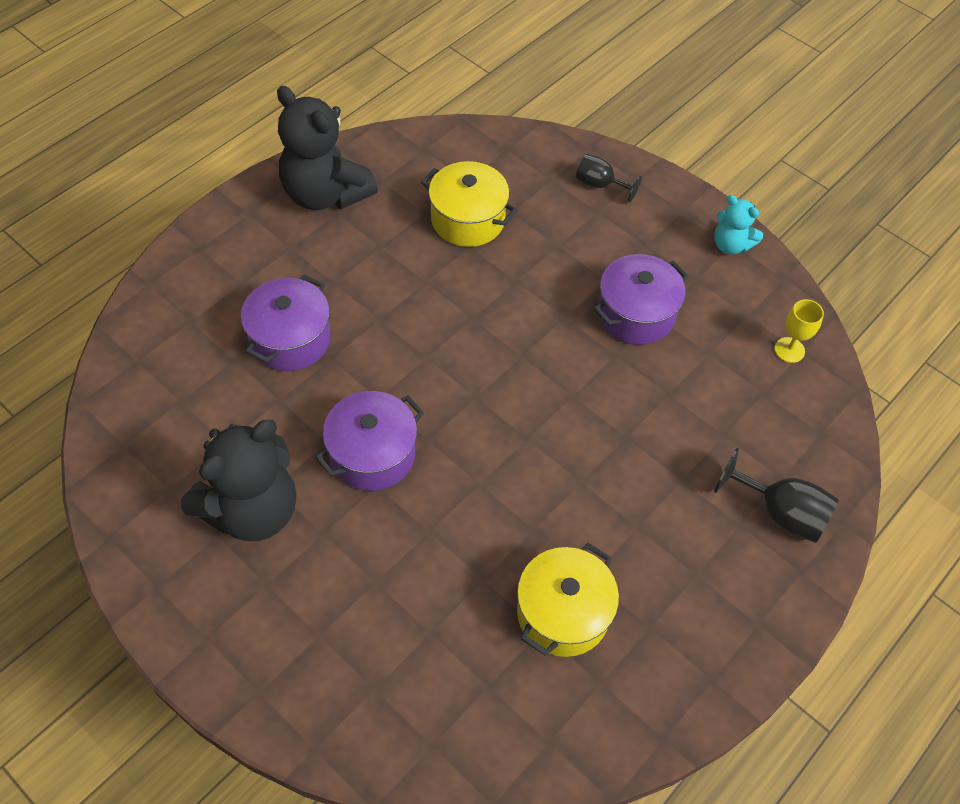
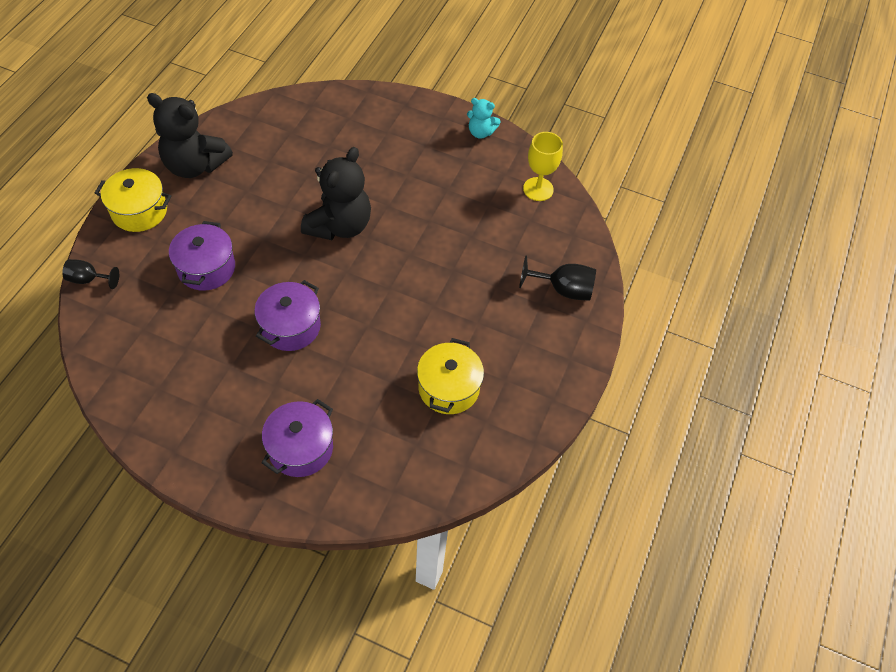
camera: 20 degrees left, 0 degrees up
black teddy bear [181,420,296,541] -> black teddy bear moved to [301,147,371,240]
yellow pot [421,161,517,247] -> yellow pot moved to [95,168,171,232]
black goblet [576,154,642,202] -> black goblet moved to [62,259,119,289]
purple pot [594,254,689,345] -> purple pot moved to [262,399,333,477]
yellow goblet [774,299,824,363] -> yellow goblet [523,132,563,201], size x1.51

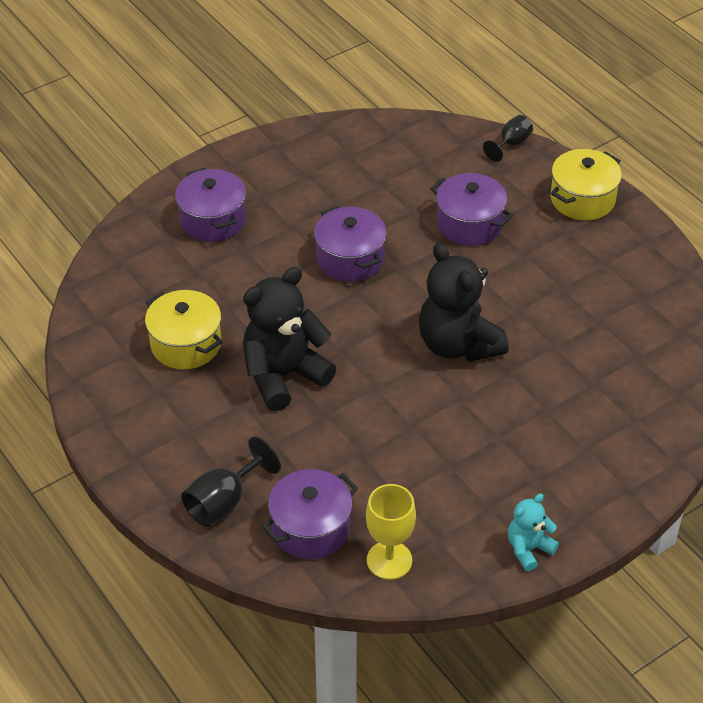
camera: 125 degrees right, 10 degrees down
black teddy bear [147,93,233,178] -> black teddy bear moved to [243,267,336,411]
none -> purple pot [262,469,358,559]

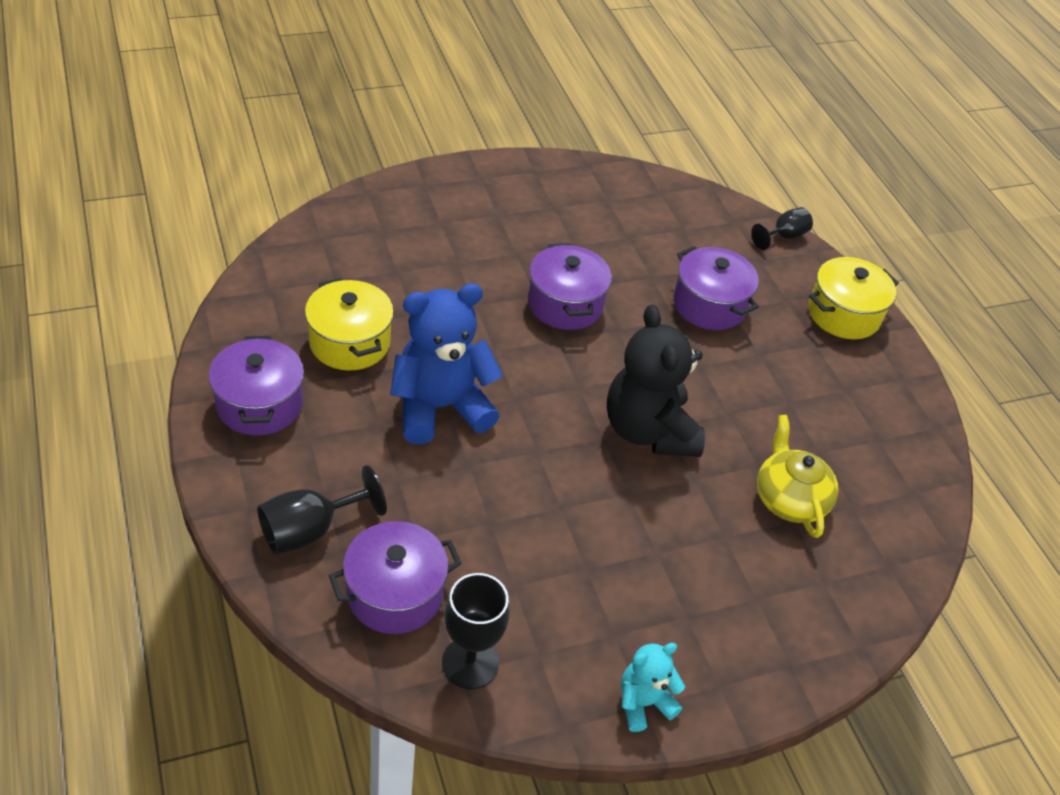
camera: 10 degrees right, 0 degrees up
purple pot [175,168,246,242] -> purple pot moved to [209,336,304,436]
black teddy bear [243,267,336,411] -> blue teddy bear [390,283,503,444]
yellow goblet [366,484,416,580] -> black goblet [442,573,510,689]
none -> yellow teapot [757,415,838,538]

